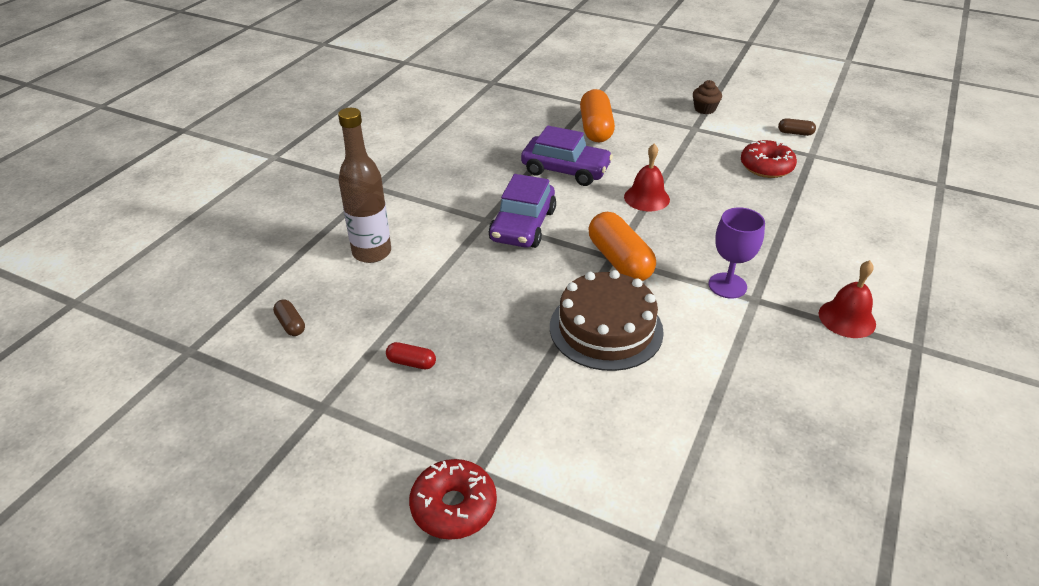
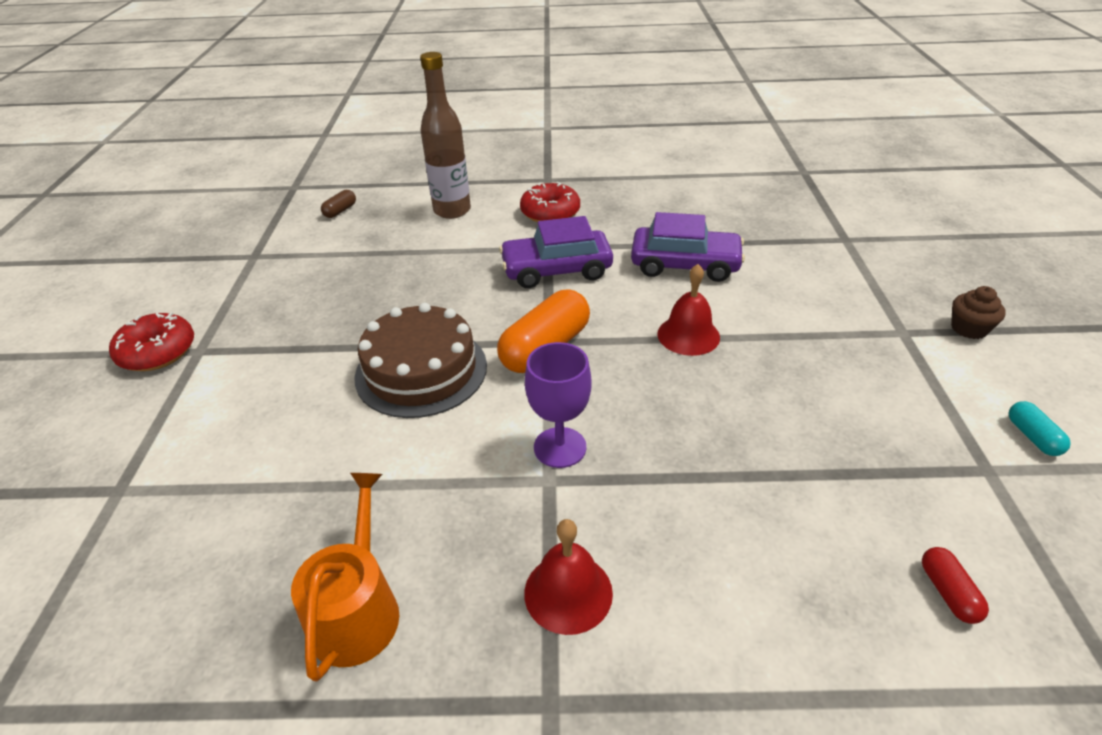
camera: 65 degrees right, 0 degrees up
red capsule [386,342,436,369] -> red capsule moved to [922,547,989,624]
purple car [521,125,613,186] -> purple car turned 75 degrees counterclockwise [631,212,745,282]
orange capsule [580,89,615,142] -> none
red donut [741,140,797,178] -> red donut moved to [520,182,580,222]
brown capsule [778,118,816,136] -> turquoise capsule [1009,401,1071,456]
none -> orange watering can [291,473,399,681]

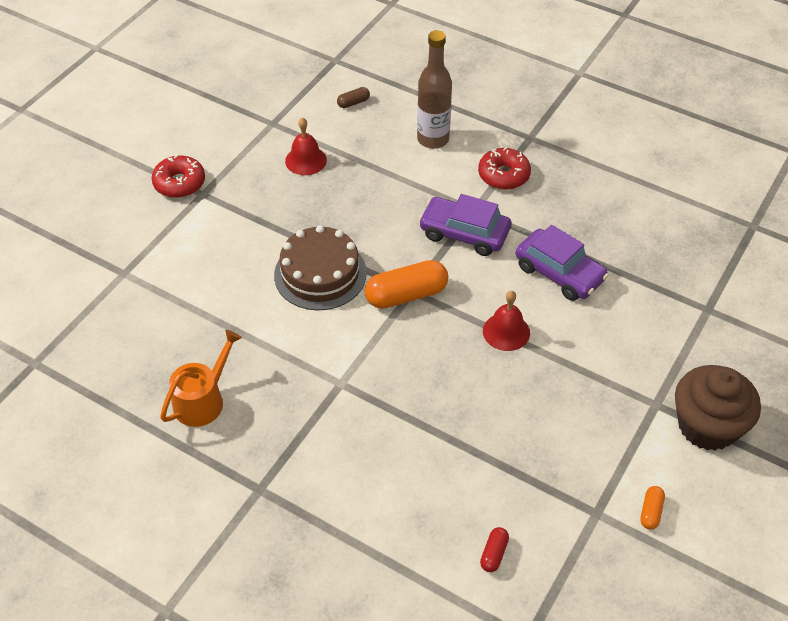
camera: 30 degrees right, 10 degrees up
red bell [524,519,613,635] -> red bell moved to [285,117,327,175]
purple goblet [525,342,592,468] -> none
brown cupcake [951,286,1006,339] -> brown cupcake [675,365,761,451], size x2.18
turquoise capsule [1009,401,1071,456] -> orange capsule [640,486,665,530]

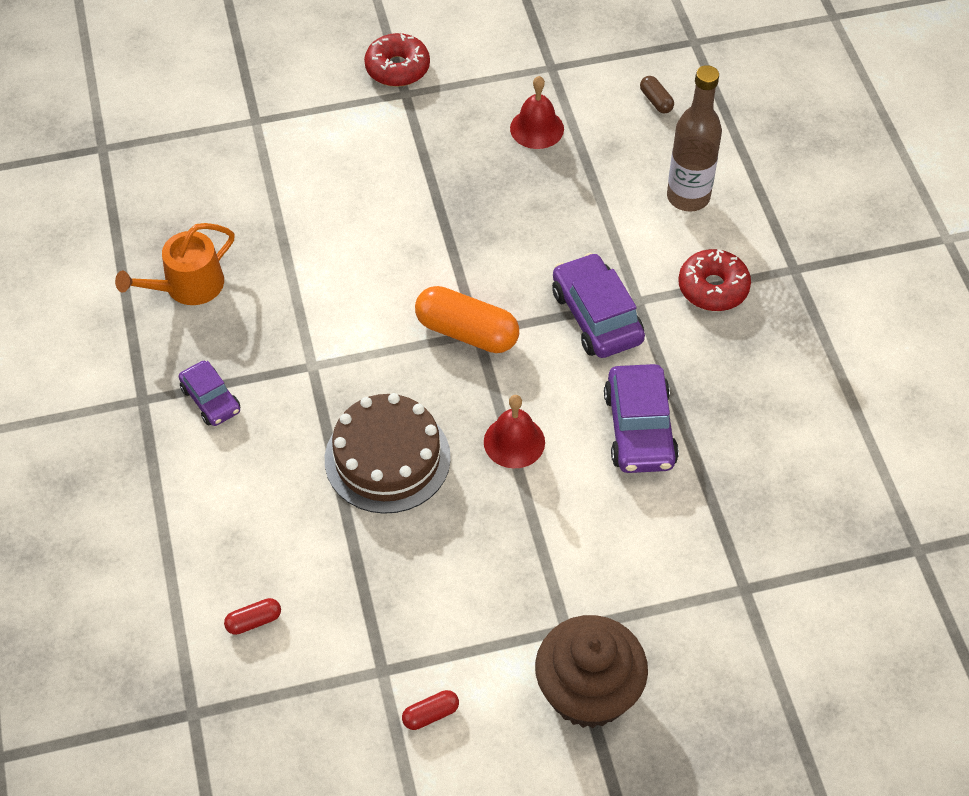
camera: 45 degrees right, 5 degrees up
orange watering can [160,330,242,427] -> orange watering can turned 150 degrees clockwise [115,223,235,305]
brown cake [274,225,367,310] -> brown cake moved to [325,393,451,514]
brown capsule [337,87,370,108] -> brown capsule turned 45 degrees clockwise [640,76,674,113]
orange capsule [640,486,665,530] -> red capsule [402,690,459,730]
none -> purple car [179,361,240,426]

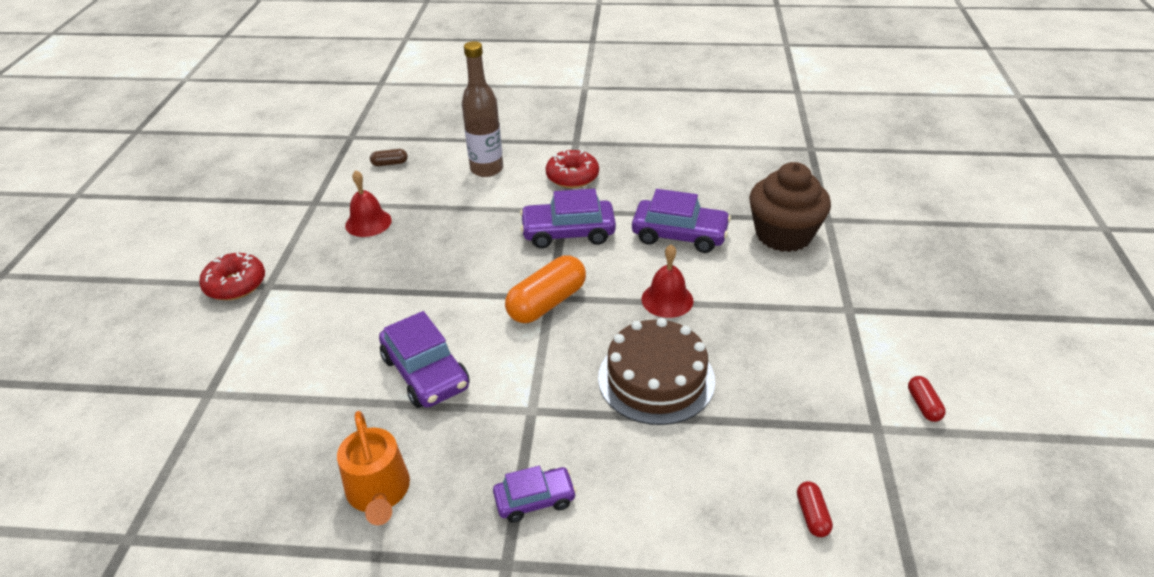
camera: 70 degrees left, 15 degrees down
brown cupcake [535,615,648,728] -> brown cupcake moved to [749,162,831,252]
none -> purple car [379,311,470,408]

